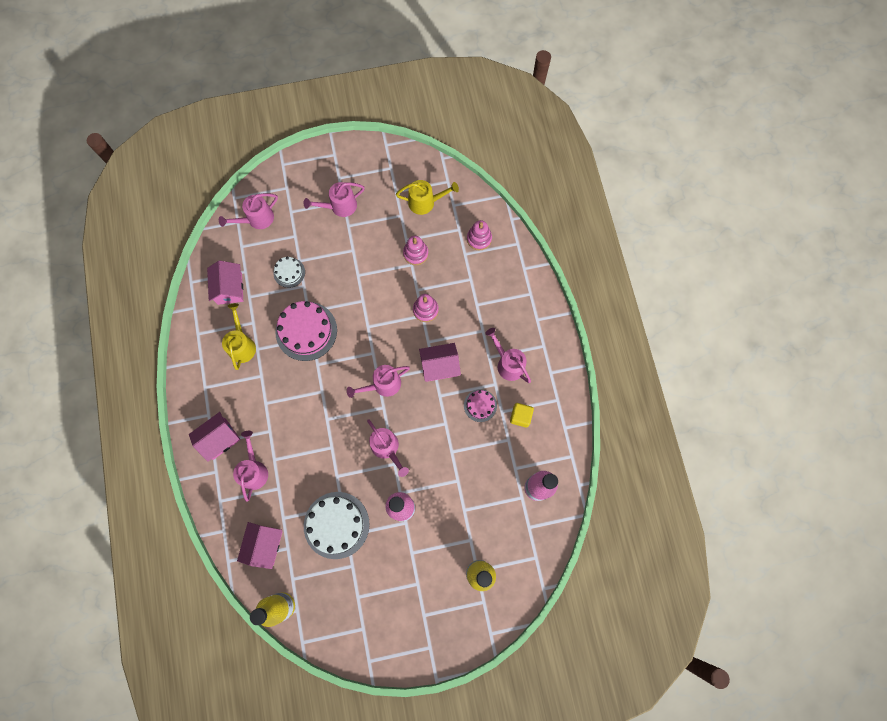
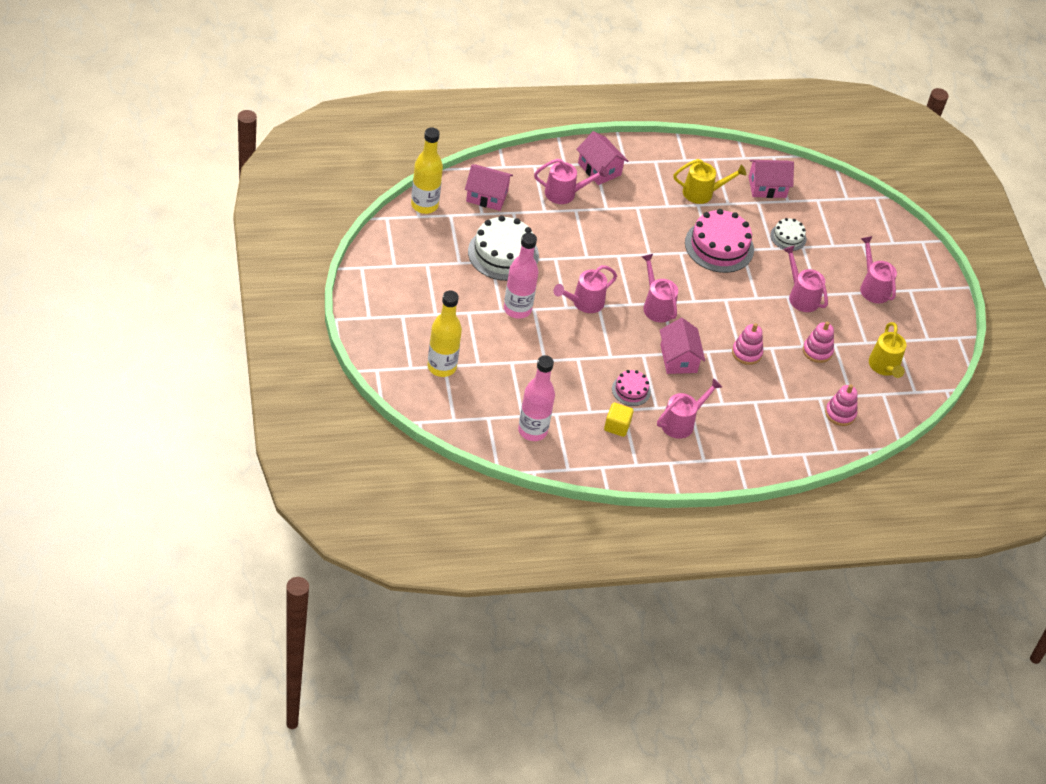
camera: 85 degrees right, 25 degrees down
pink watering can [219,193,278,229] -> pink watering can moved to [783,245,828,312]

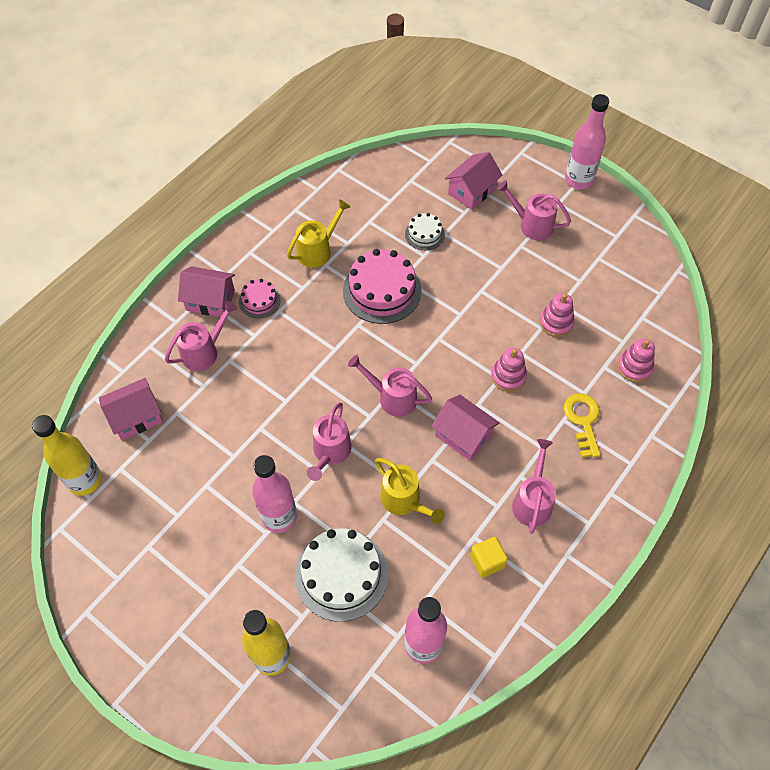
camera: 35 degrees left, 10 degrees up
white cake [468,215,539,281] -> white cake moved to [295,528,388,622]
pink cake [612,370,651,406] -> pink cake moved to [239,279,281,318]
pink house [749,160,794,198] -> pink house moved to [445,152,503,210]
pink watering can [783,245,828,312] -> none
yellow watering can [869,322,906,378] -> yellow watering can moved to [375,458,445,524]
none -> yellow key [564,394,600,457]
none -> pink bottle [565,94,609,189]

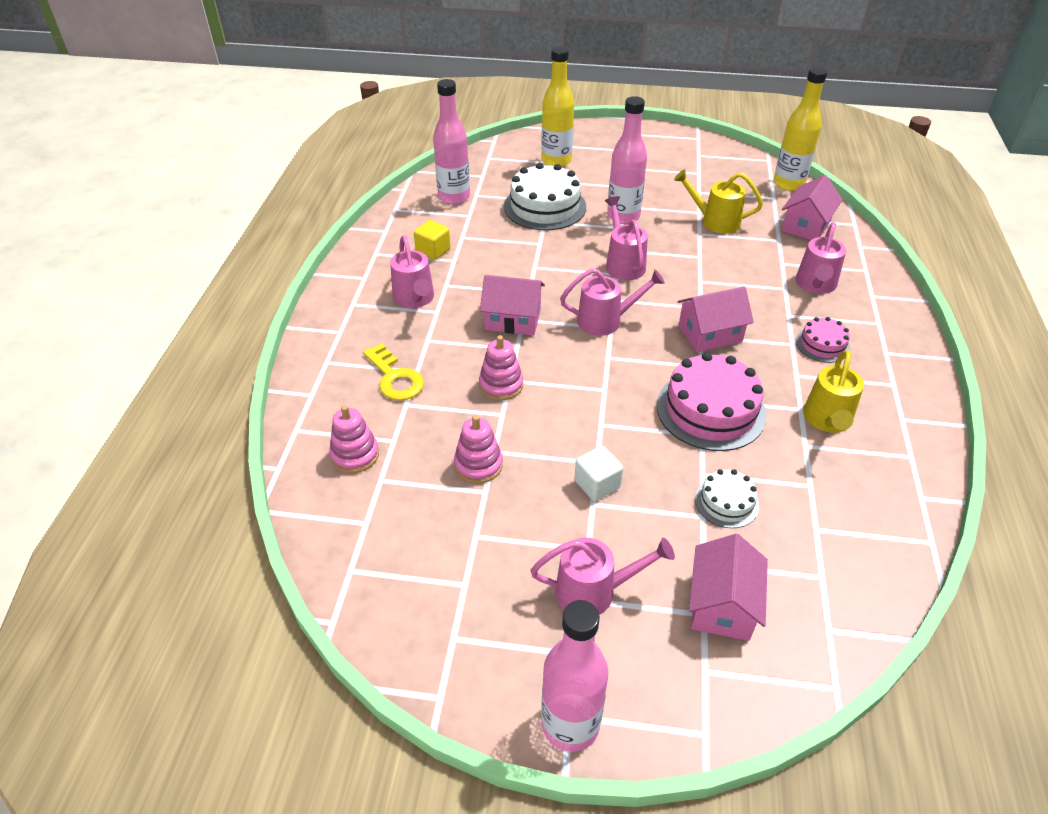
camera: 150 degrees right, 15 degrees down
pink house [178,266,235,317] -> pink house moved to [677,286,754,352]
yellow watering can [375,458,445,524] -> yellow watering can moved to [674,169,763,234]
none -> white cube [574,446,623,501]

